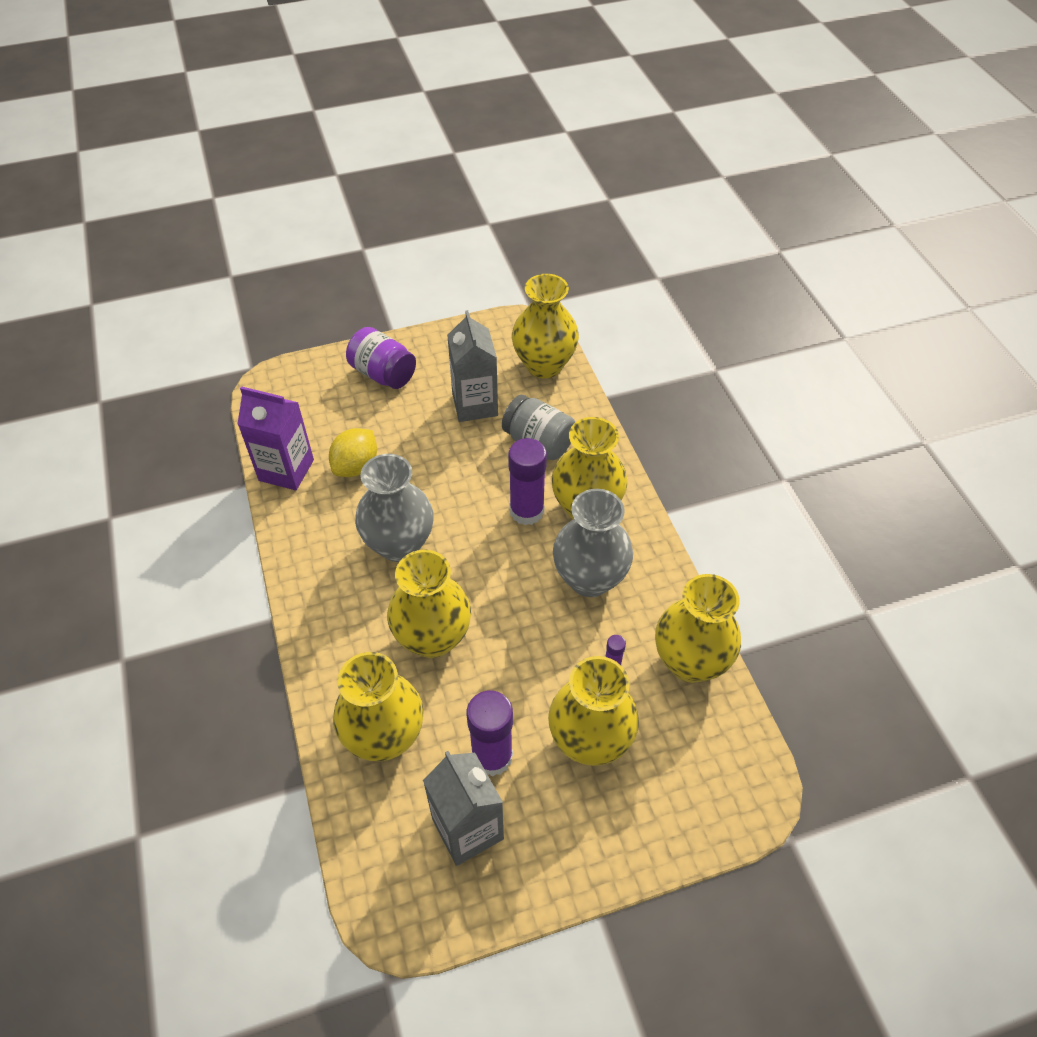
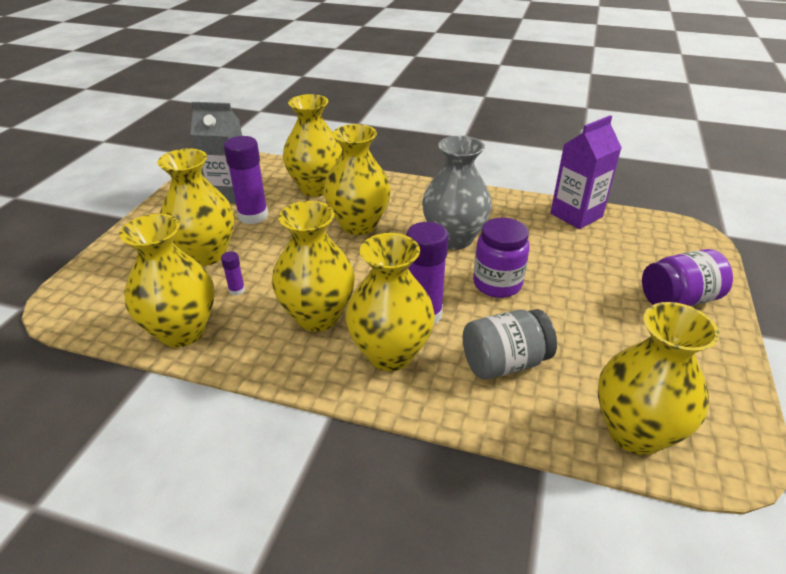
camera: 125 degrees right, 15 degrees down
yellow lemon [329,428,377,477] -> none
grey carton [447,310,498,422] -> none
grey vase [553,489,633,597] -> yellow vase [272,201,355,332]
none -> purple jar [473,218,529,298]

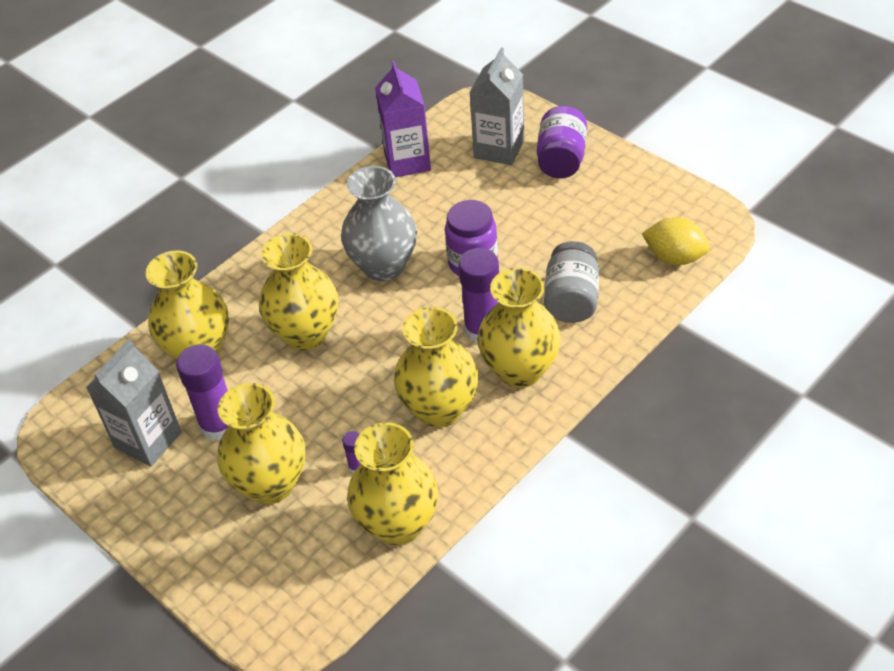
camera: 60 degrees left, 10 degrees up
yellow vase [598,302,720,455] -> yellow lemon [642,217,710,265]
none -> grey carton [469,48,524,165]

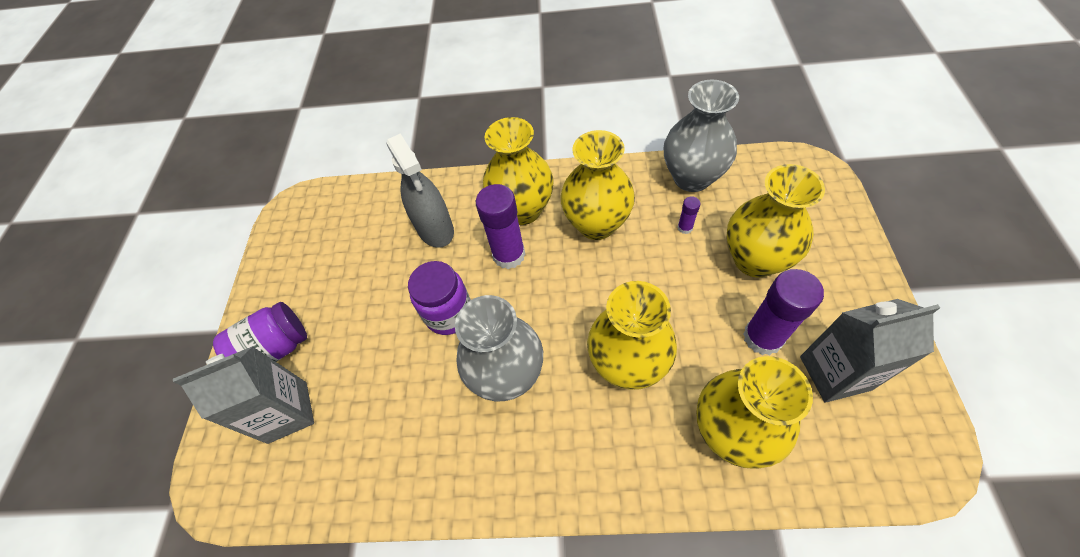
camera: 130 degrees left, 10 degrees up
yellow vase [347,422,438,546] -> grey vase [664,80,739,192]
purple carton [375,61,431,177] -> none
grey jar [544,241,599,323] -> grey spray bottle [387,133,454,248]
yellow lemon [642,217,710,265] -> none

